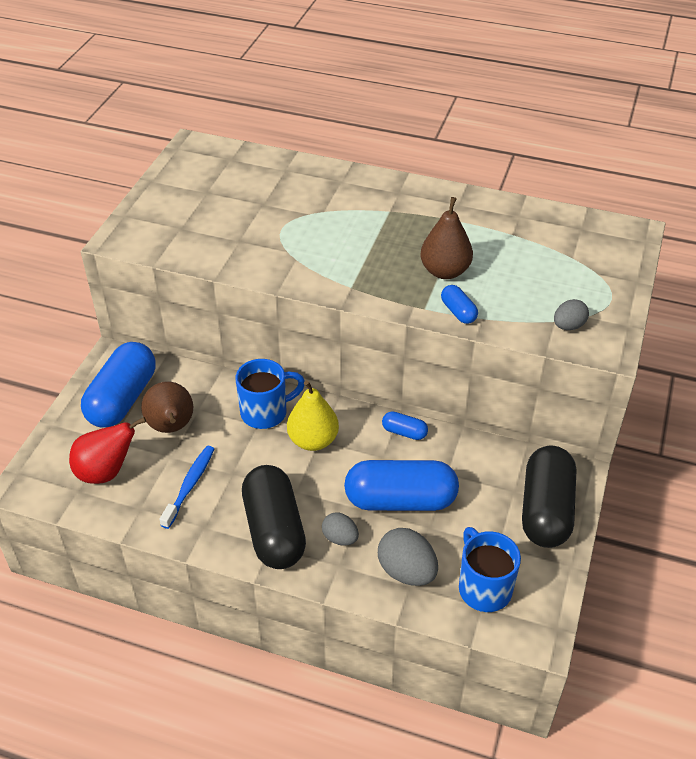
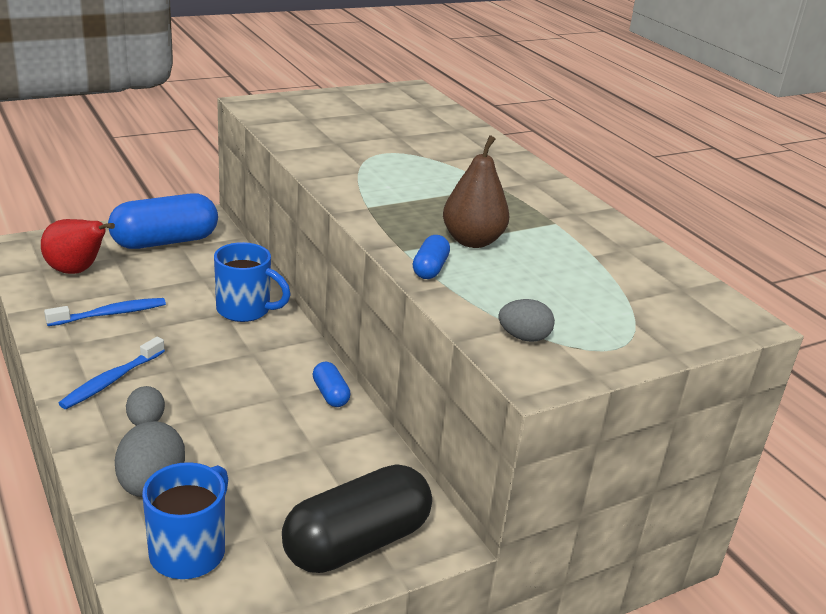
camera: 40 degrees right, 15 degrees down
brown pear [141,382,193,433] -> none
black capsule [242,465,306,569] -> blue toothbrush [58,337,165,409]
yellow pear [287,380,339,451] -> none
blue capsule [344,460,459,511] -> none

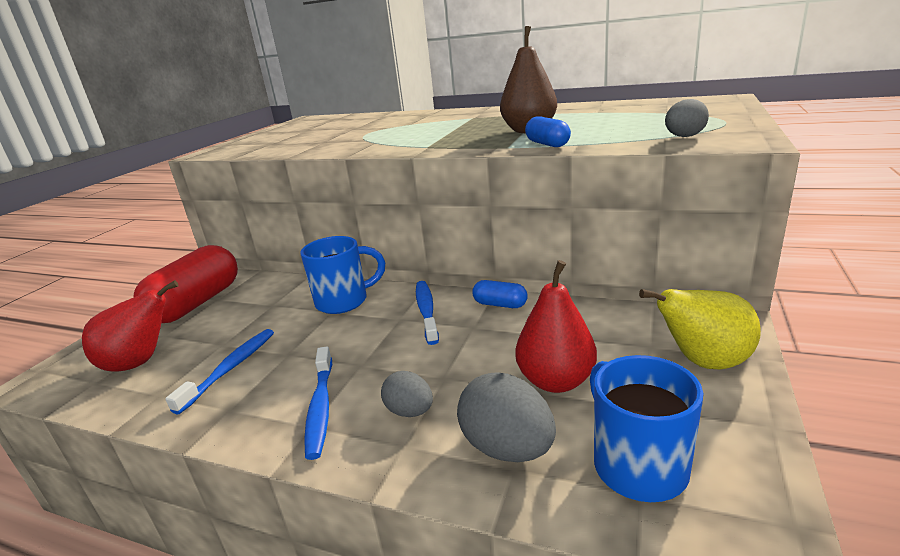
camera: 35 degrees left, 5 degrees down
blue capsule [108,193,218,249] -> red capsule [133,245,238,323]
black capsule [282,464,432,573] -> yellow pear [639,289,761,369]
none -> blue toothbrush [416,281,439,345]
none -> red pear [515,260,597,393]

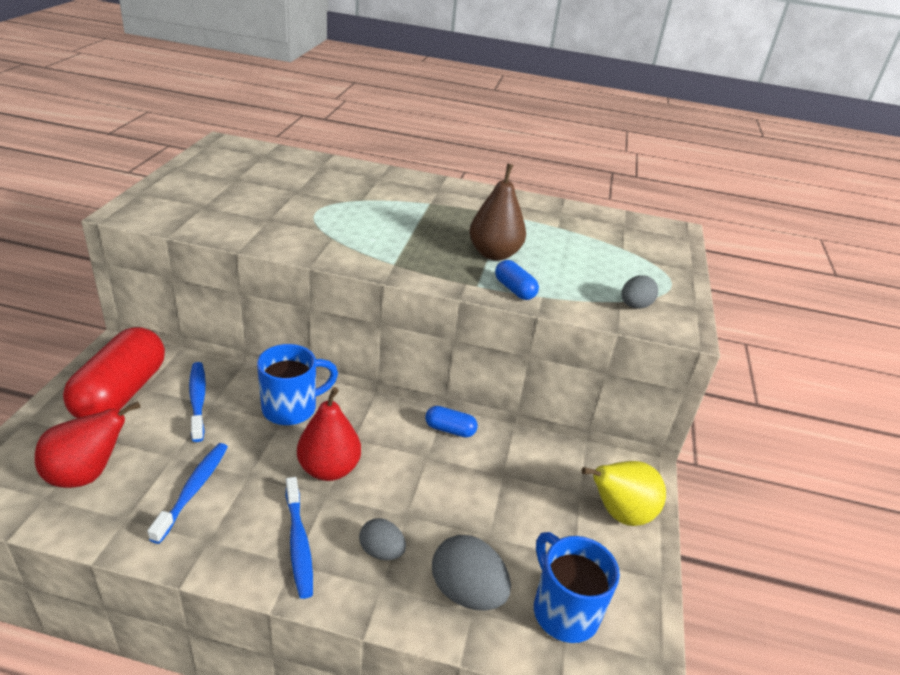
camera: 15 degrees left, 10 degrees up
blue toothbrush [416,281,439,345] -> blue toothbrush moved to [189,362,206,442]
red pear [515,260,597,393] -> red pear moved to [297,387,361,481]

